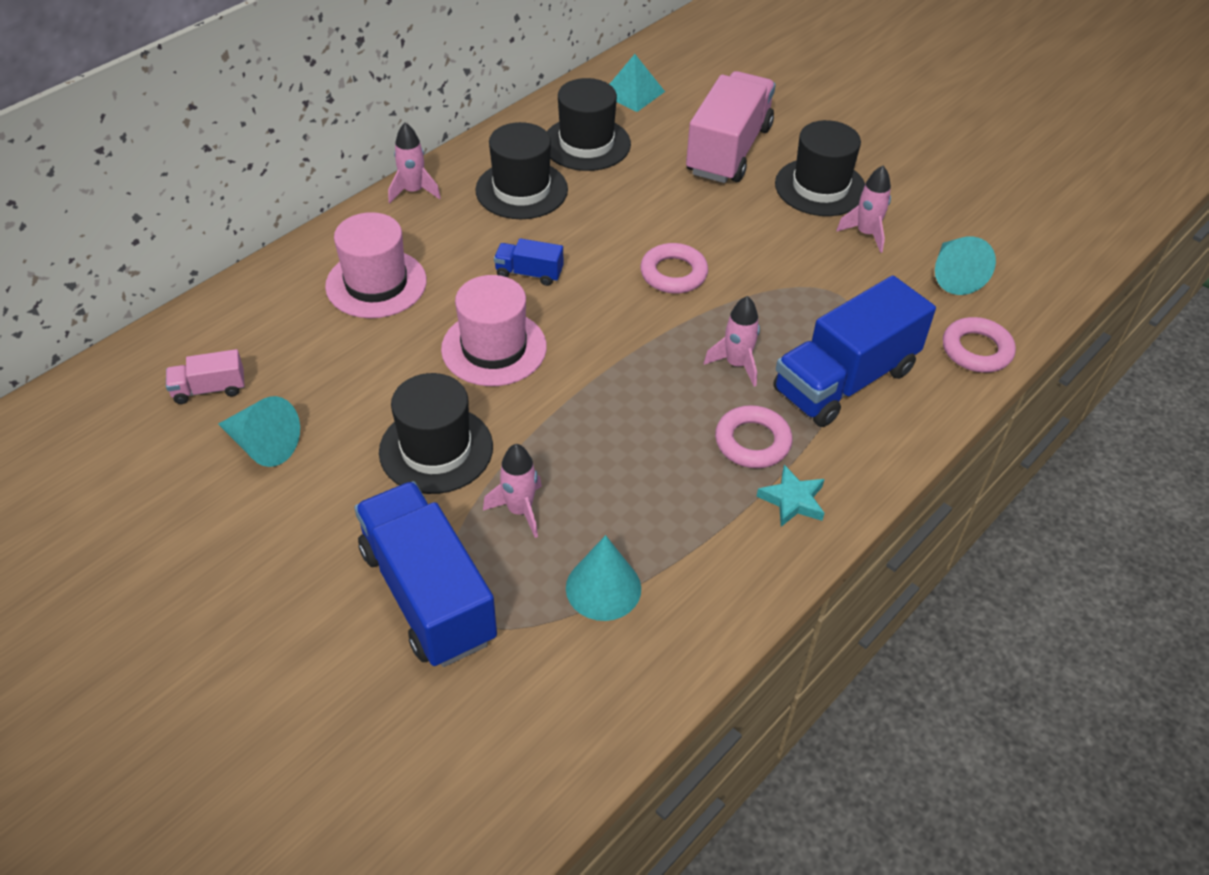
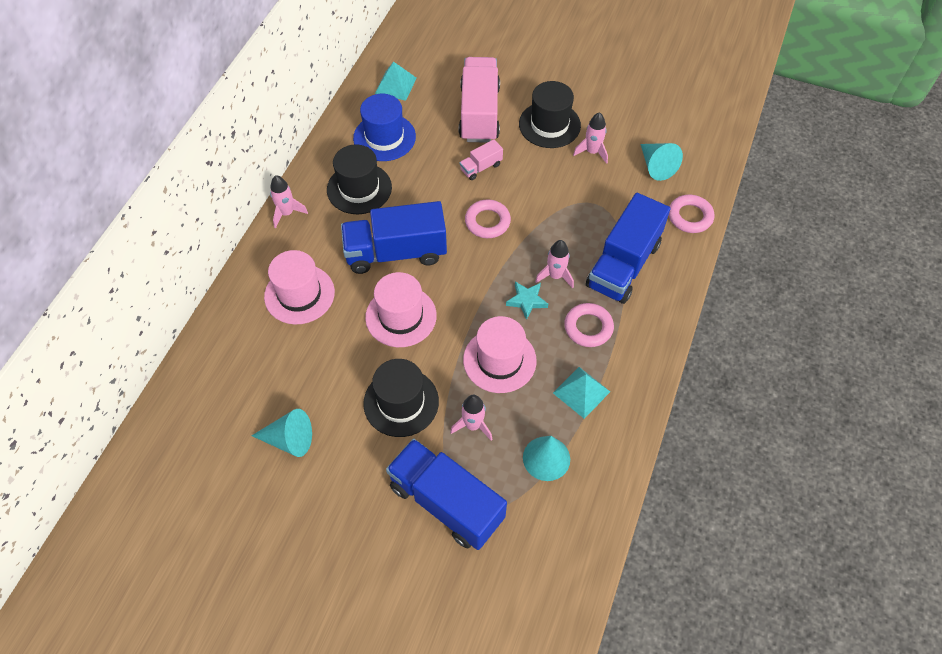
camera: 20 degrees left, 10 degrees up
pink truck [166,349,245,404] -> pink truck moved to [460,139,503,180]
blue truck [494,238,563,286] -> blue truck [341,201,447,274], size x2.21
black hat [547,78,631,171] -> blue hat [353,94,416,161]
turquoise star [757,465,824,527] -> turquoise star moved to [506,282,548,320]
none -> pink hat [463,316,537,393]
none -> turquoise pyramid [553,367,610,419]

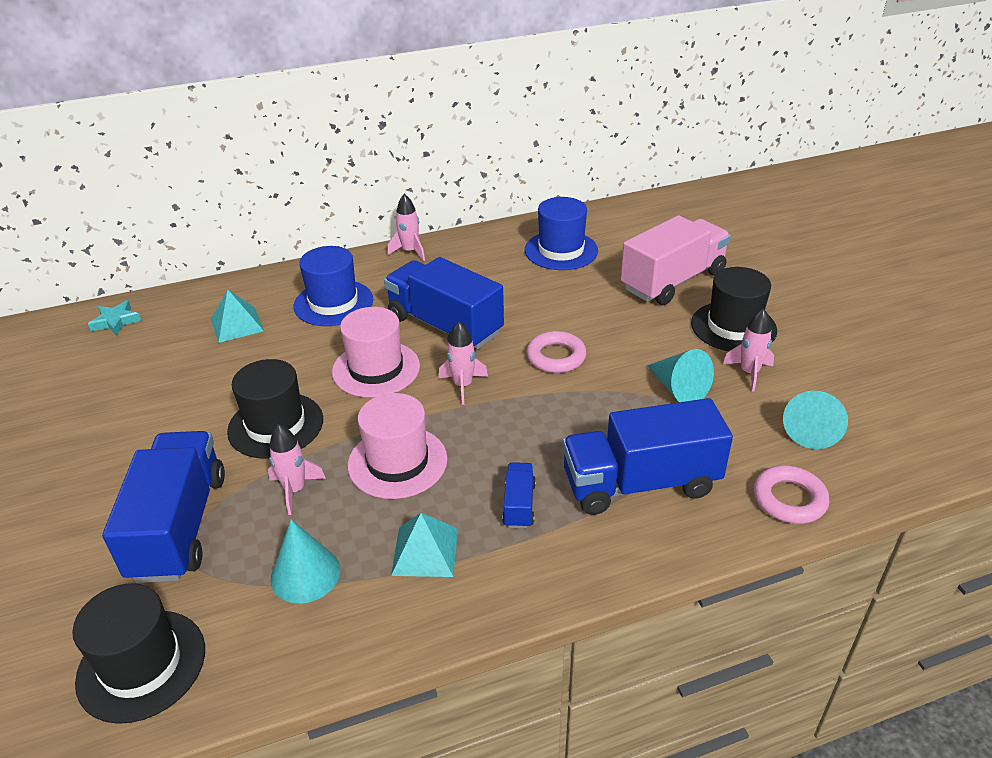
camera: 50 degrees right, 20 degrees down
turquoise cone [251,409,312,457] -> turquoise cone moved to [647,349,714,402]
pink hat [264,250,335,324] -> blue hat [293,246,373,326]
black hat [327,144,392,214] -> black hat moved to [72,583,205,724]
turquoise pyramid [375,61,417,101] -> turquoise pyramid moved to [211,289,264,343]
pink truck [460,139,503,180] -> none
turquoise star [506,282,548,320] -> turquoise star moved to [88,300,141,336]
pink rocket [535,240,574,288] -> pink rocket moved to [439,322,488,405]
pink ring [564,303,614,347] -> blue truck [502,462,536,529]

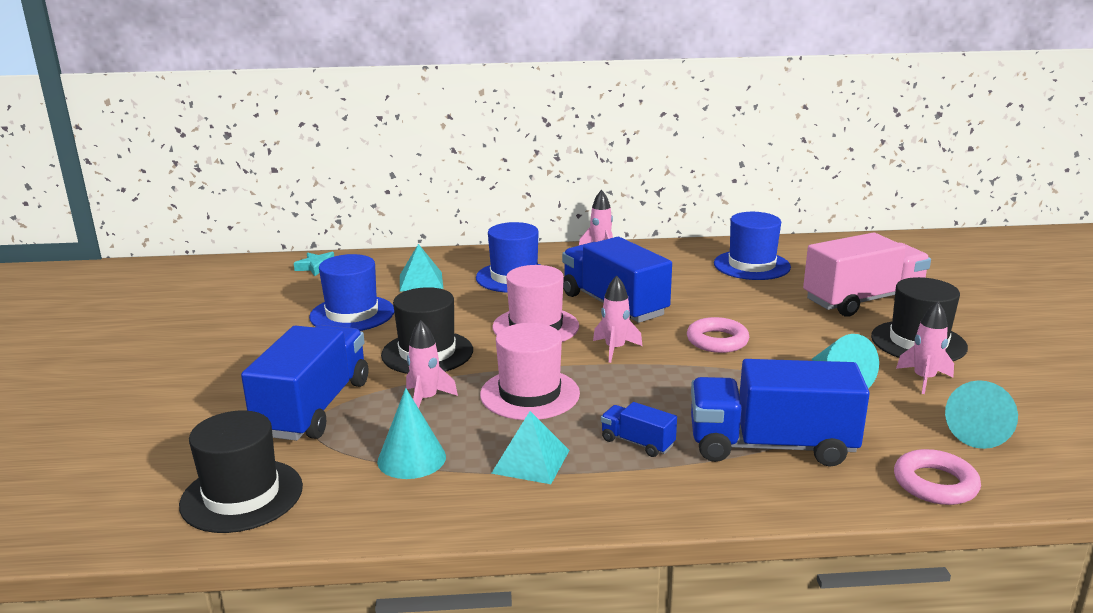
camera: 15 degrees right, 15 degrees down
blue truck [502,462,536,529] -> blue truck turned 75 degrees counterclockwise [601,402,677,457]
none -> blue hat [309,254,394,331]

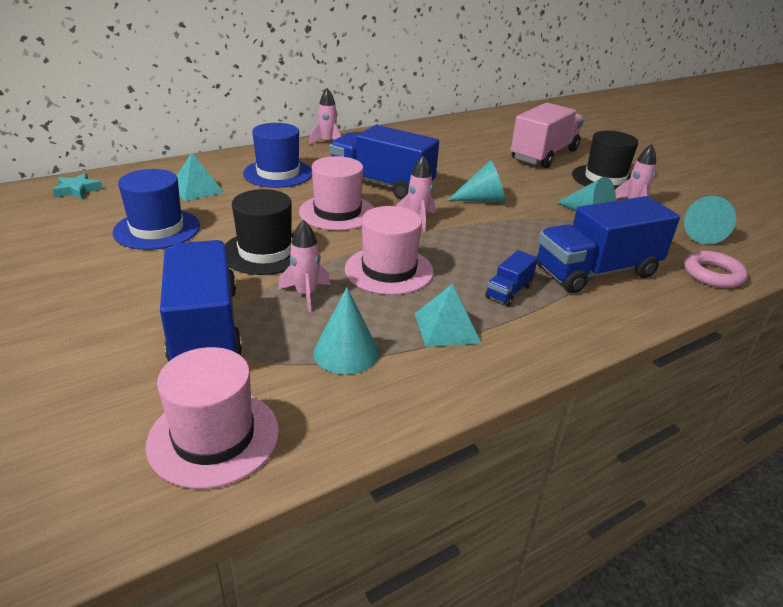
camera: 30 degrees left, 10 degrees up
black hat [179,410,303,533] -> pink hat [146,347,279,489]
blue truck [601,402,677,457] -> blue truck turned 60 degrees counterclockwise [485,250,538,306]
pink ring [687,317,749,353] -> turquoise cone [448,160,505,202]
blue hat [714,212,791,280] -> none

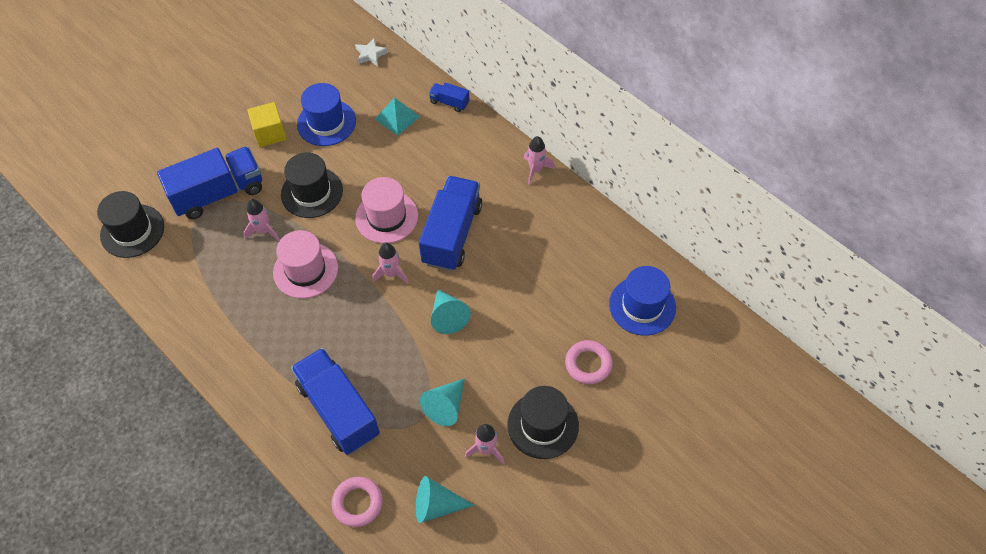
camera: 80 degrees right, 25 degrees up
turquoise star [52,173,103,199] -> white star [355,38,388,66]
pink hat [146,347,279,489] -> black hat [97,191,164,258]
blue hat [243,123,312,188] -> blue hat moved to [609,266,676,336]
turquoise cone [313,287,379,374] -> none
turquoise pyramid [414,284,481,347] -> none
blue truck [485,250,538,306] -> blue truck moved to [429,83,469,112]
pink truck [511,103,584,168] -> pink ring [565,340,613,384]
none -> yellow cube [247,102,287,147]

